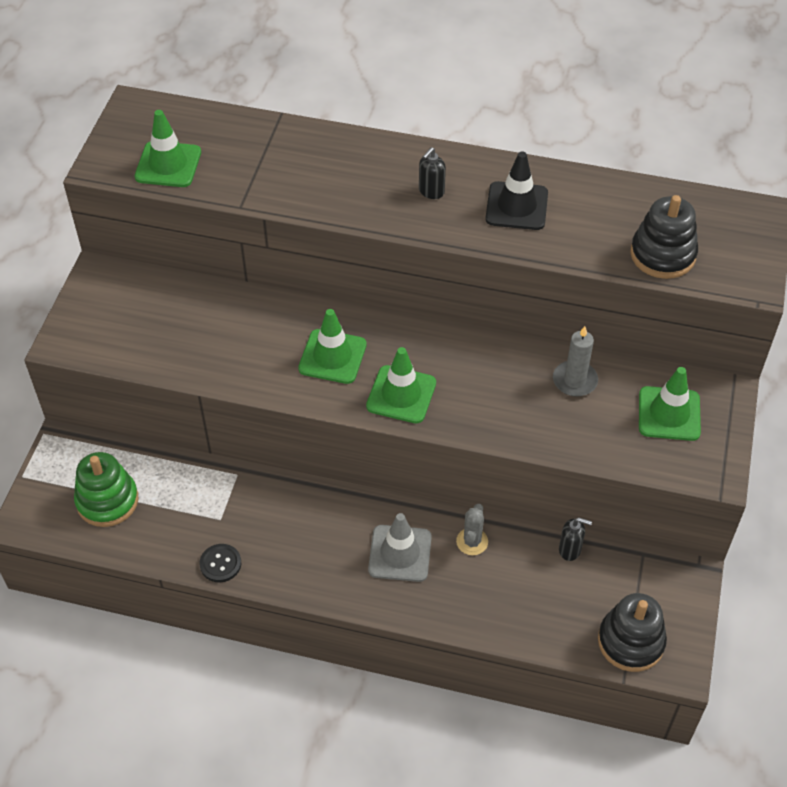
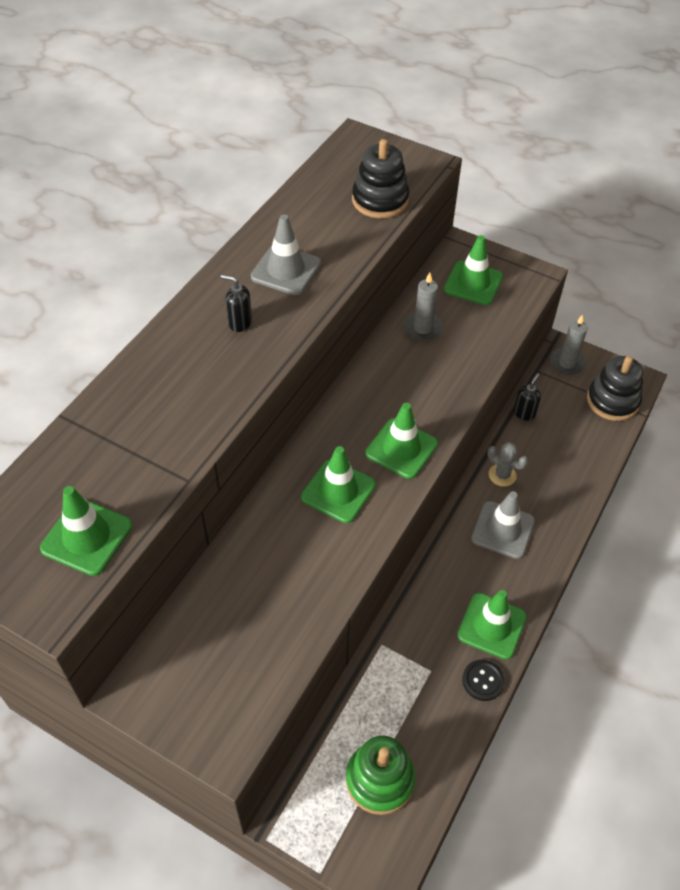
camera: 75 degrees left, 0 degrees up
black soap dispenser [419,147,446,199] -> black soap dispenser turned 150 degrees clockwise [221,274,252,332]
black traffic cone [485,151,548,230] -> grey traffic cone [251,214,321,295]
none -> green traffic cone [457,590,527,659]
none -> grey candle [550,314,588,375]

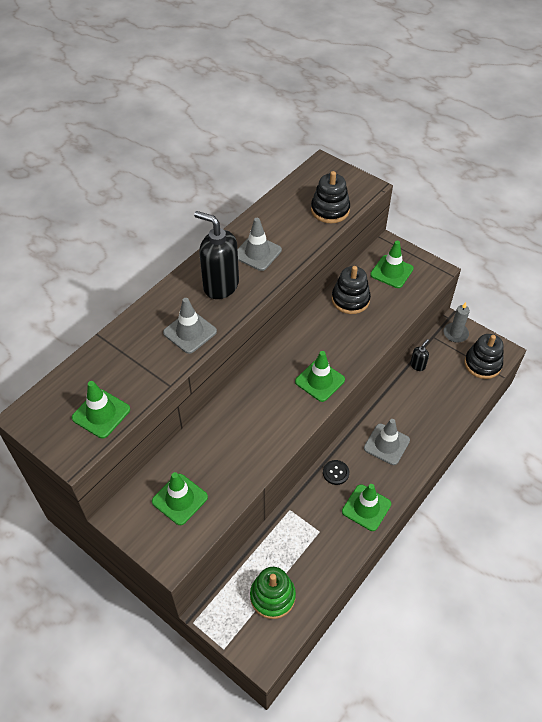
camera: 10 degrees right, 0 degrees up
black soap dispenser [221,274,252,332] -> black soap dispenser [194,211,239,299], size x2.23
green traffic cone [301,446,376,523] -> green traffic cone moved to [152,472,208,525]
grey candle [404,272,443,341] -> black stacking toy [332,266,371,314]
black button [462,660,505,701] -> black button moved to [323,460,349,485]
grey cactus [487,442,528,487] -> none
none -> grey traffic cone [163,298,217,354]

